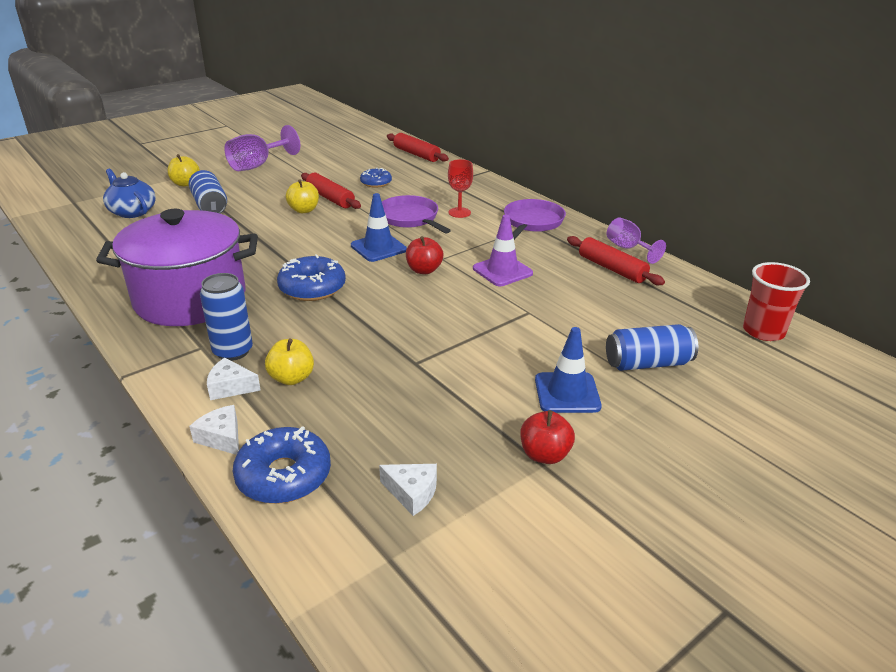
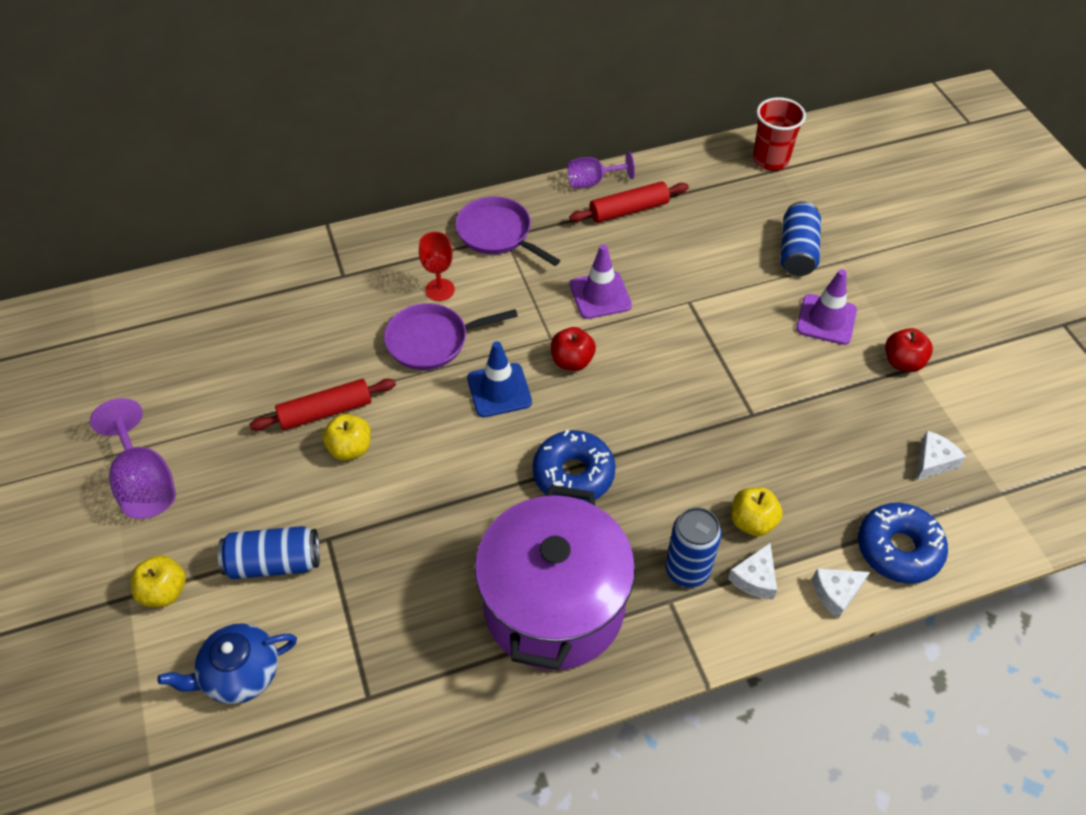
camera: 70 degrees left, 20 degrees up
blue donut [360,168,392,188] -> none
red rolling pin [387,133,449,162] -> none
blue traffic cone [535,327,602,413] -> purple traffic cone [796,269,857,345]

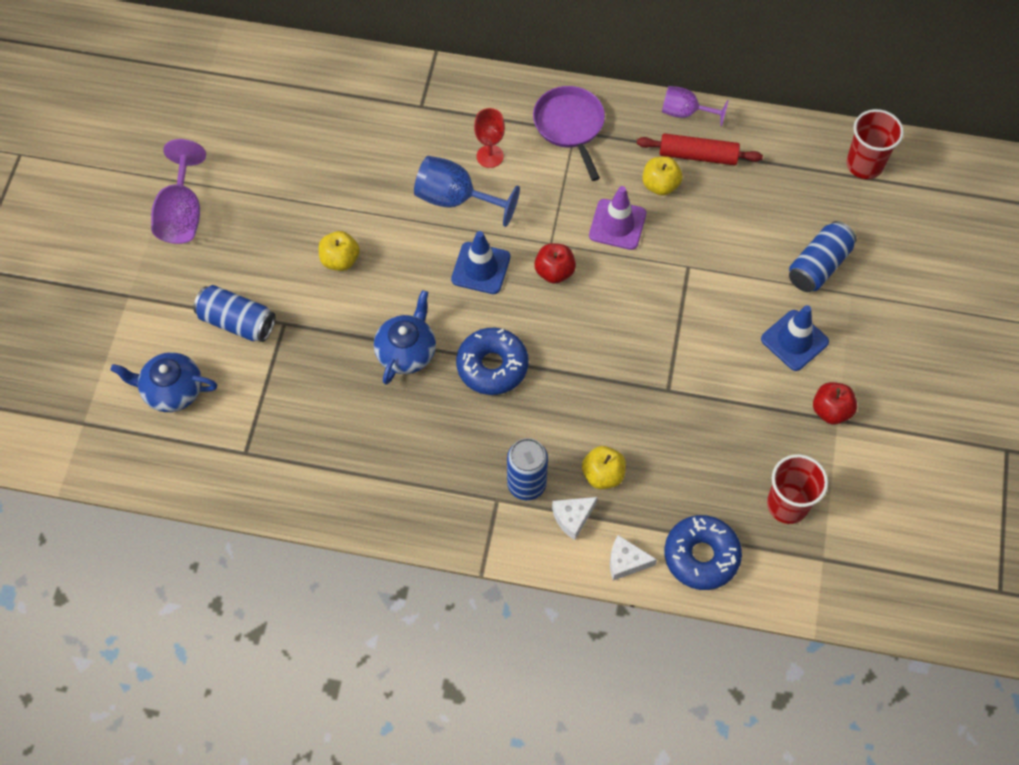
camera: 30 degrees right, 10 degrees up
yellow apple [131,555,186,607] -> yellow apple moved to [642,156,683,196]
red rolling pin [249,379,396,431] -> none
purple pan [384,303,518,370] -> blue goblet [414,156,520,227]
purple pot [475,485,635,670] -> none
purple traffic cone [796,269,857,345] -> blue traffic cone [761,305,829,371]
white cheese [917,431,966,480] -> red cup [767,454,828,524]
none -> blue teapot [374,290,436,385]

